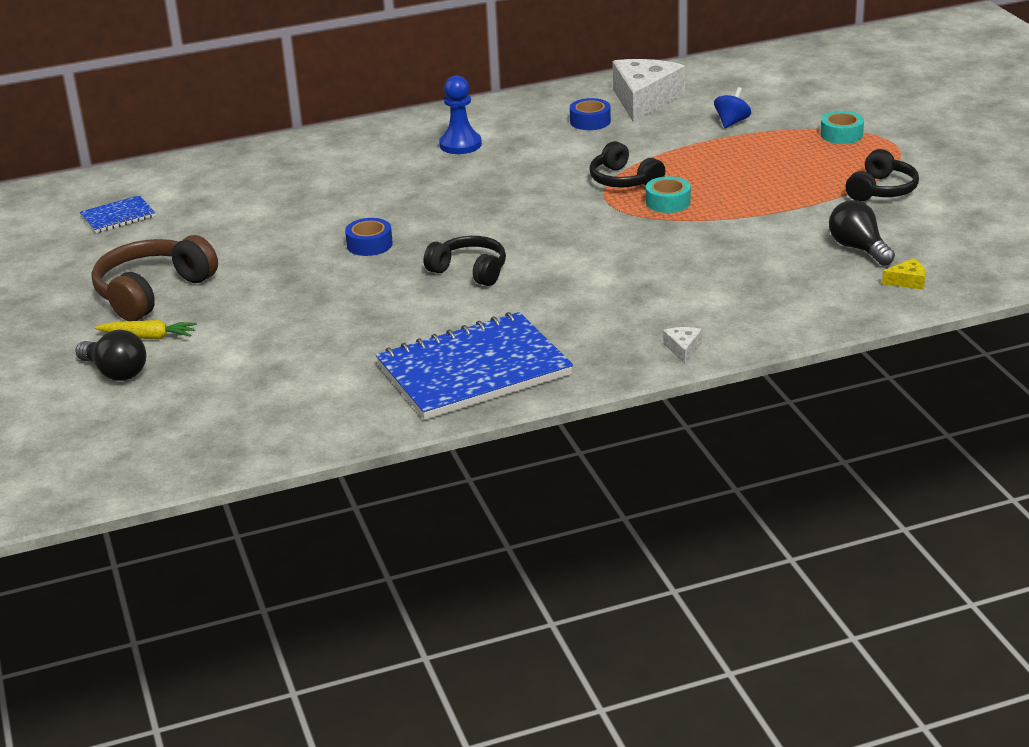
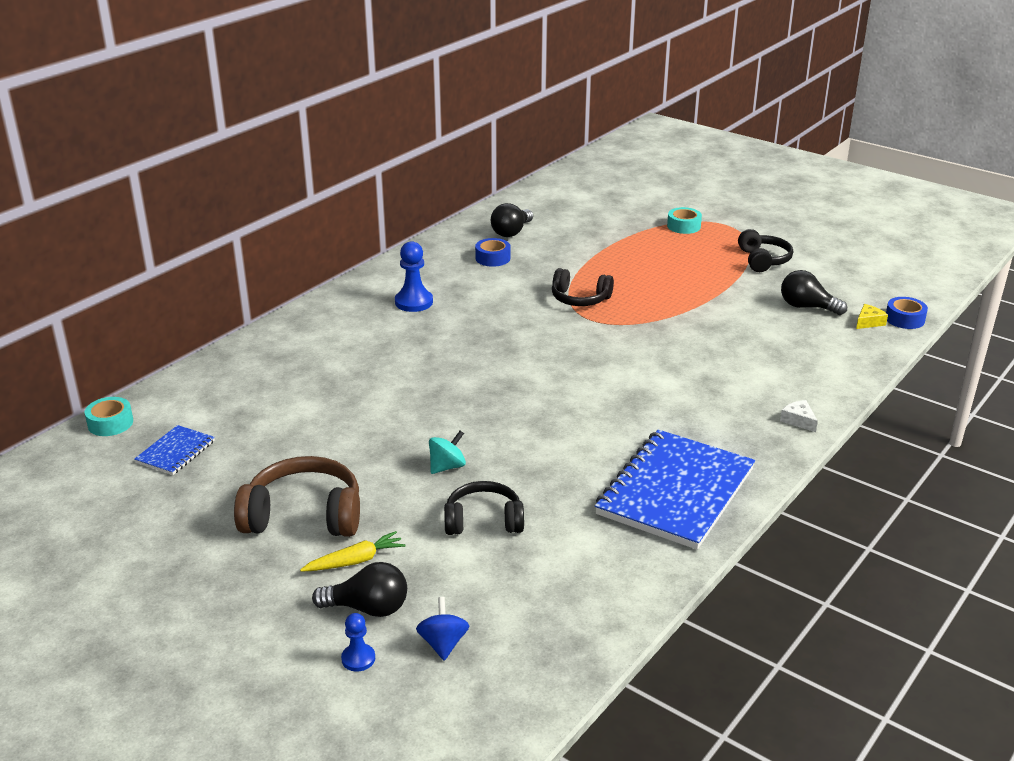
camera: 35 degrees left, 0 degrees up
brown headphones [92,235,218,321] -> brown headphones turned 90 degrees clockwise [234,456,360,537]
blue tape [345,218,393,256] -> blue tape moved to [886,297,928,329]
black headphones [423,236,506,286] -> black headphones moved to [444,481,524,535]
white cheese [612,59,685,122] -> black light bulb [491,203,533,237]
turquoise tape [646,176,691,213] -> turquoise tape moved to [85,397,133,436]
blue spinning top [714,87,751,128] -> blue spinning top moved to [416,597,469,661]
none -> blue pawn [341,613,375,672]
none -> turquoise spinning top [429,431,466,474]

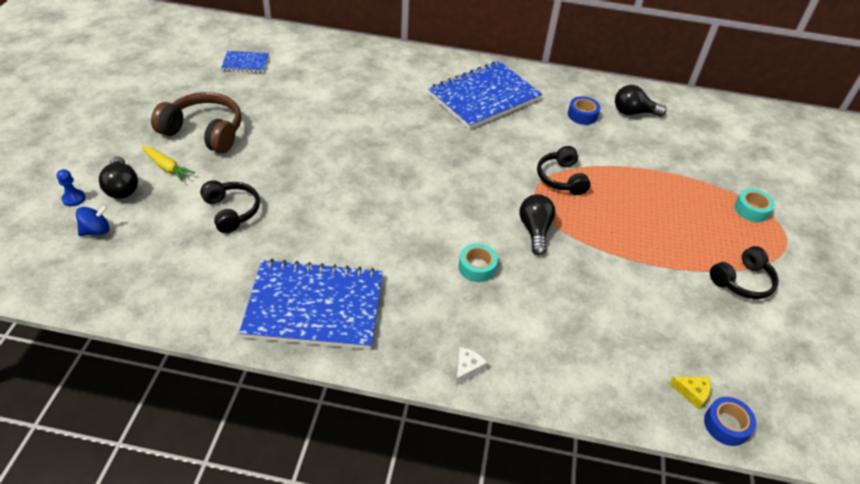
camera: 60 degrees right, 15 degrees up
turquoise tape [85,397,133,436] -> turquoise tape moved to [458,243,498,282]
brown headphones [234,456,360,537] -> brown headphones turned 45 degrees counterclockwise [151,92,241,153]
blue pawn [395,241,433,312] -> blue notebook [428,61,542,129]
turquoise spinning top [429,431,466,474] -> none
black light bulb [781,270,847,315] -> black light bulb moved to [519,194,556,256]

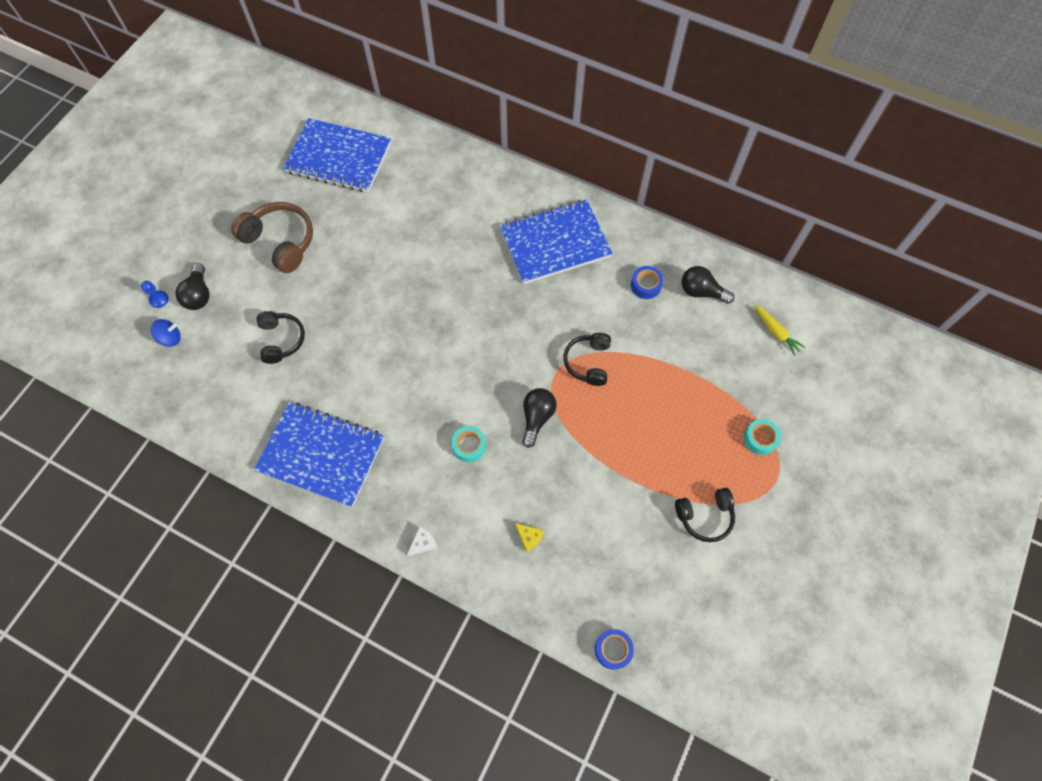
camera: 20 degrees right, 20 degrees up
yellow carrot [141,146,195,182] -> yellow carrot moved to [754,305,806,356]
blue notebook [221,51,269,73] -> blue notebook [283,118,391,192], size x2.17
yellow cheese [670,377,711,409] -> yellow cheese moved to [515,523,544,552]

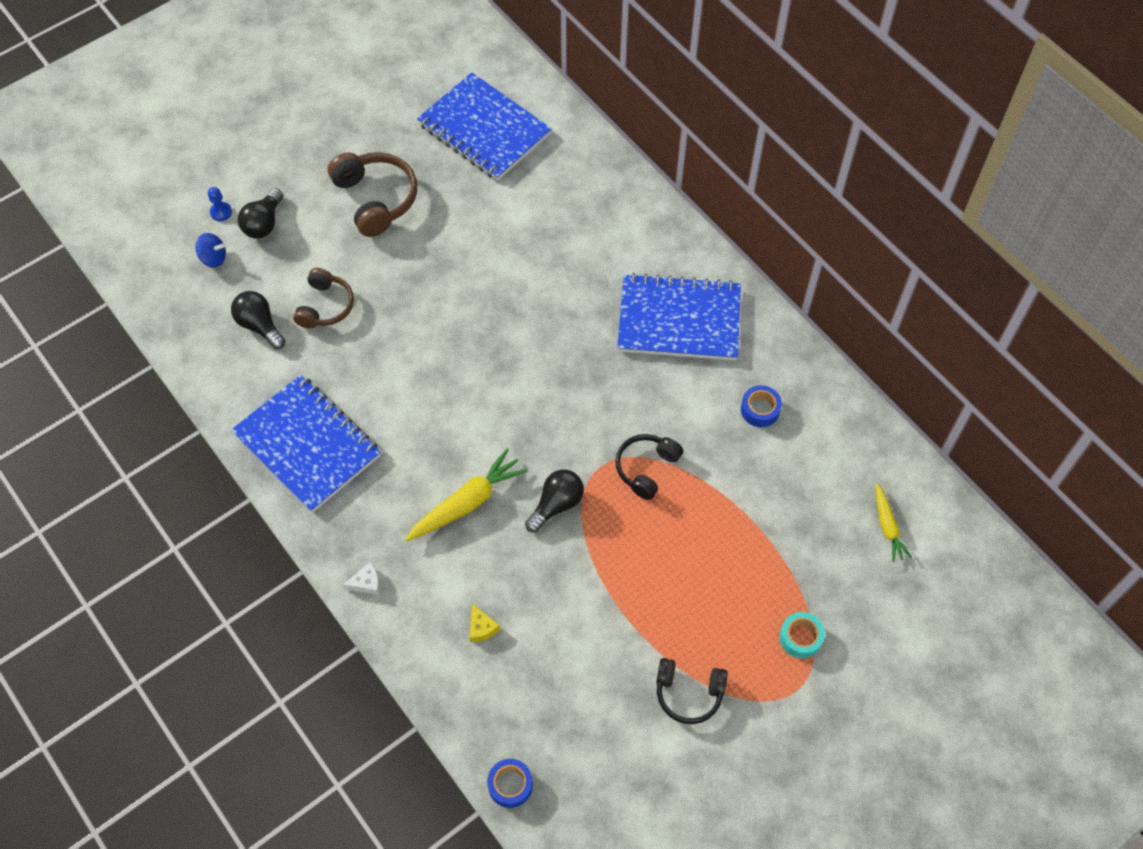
camera: 25 degrees right, 5 degrees down
black headphones [257,311,305,364] -> brown headphones [293,268,354,329]
turquoise tape [452,426,486,462] -> yellow carrot [405,448,528,542]
black light bulb [681,266,734,304] -> black light bulb moved to [231,291,286,349]

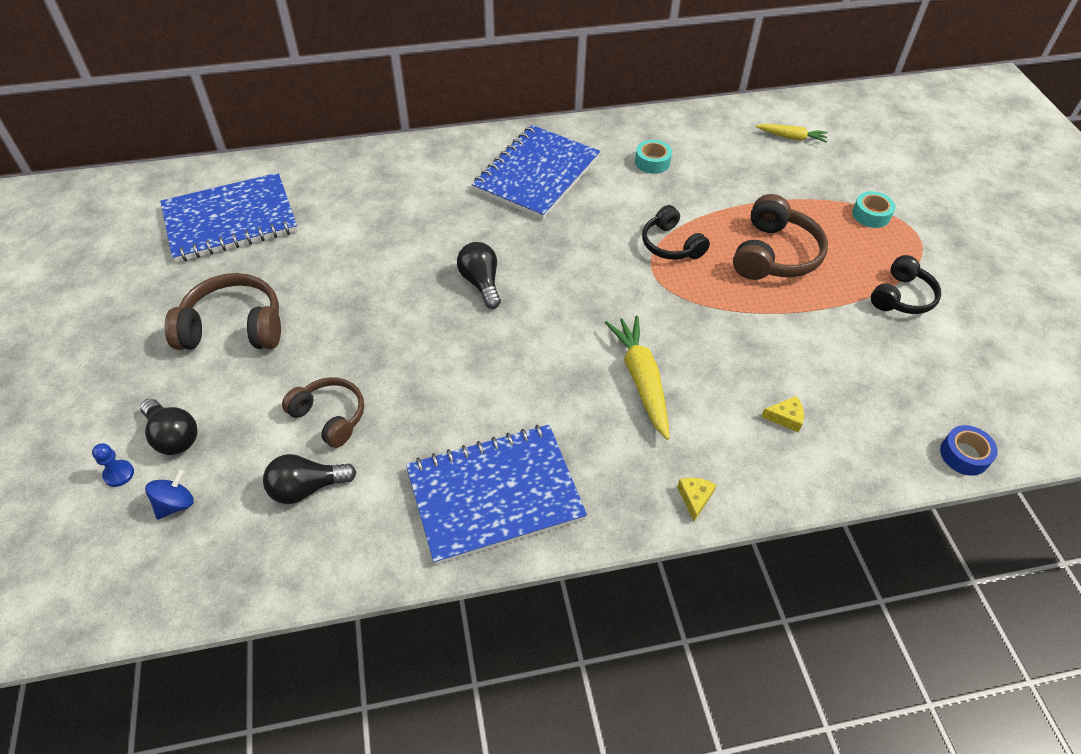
camera: 65 degrees left, 10 degrees down
white cheese [343,562,380,595] -> yellow cheese [677,478,717,521]
black light bulb [525,469,584,533] -> black light bulb moved to [457,242,501,309]
blue tape [741,385,782,427] -> turquoise tape [635,140,672,174]
none -> brown headphones [733,194,828,280]

